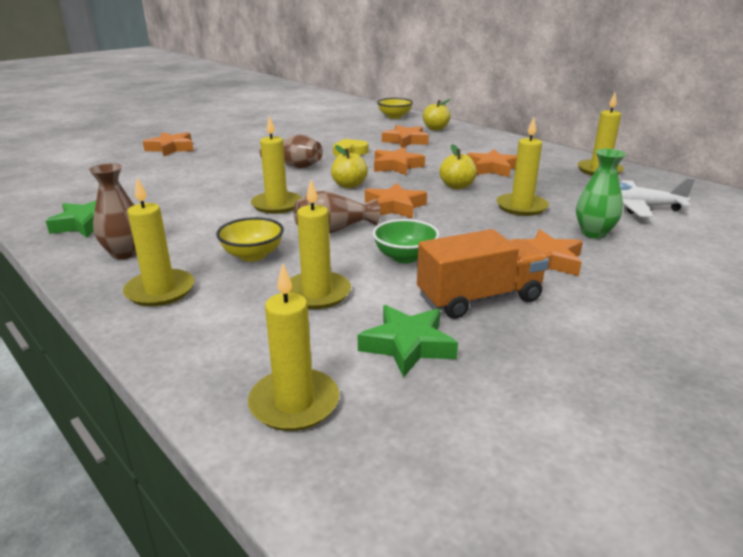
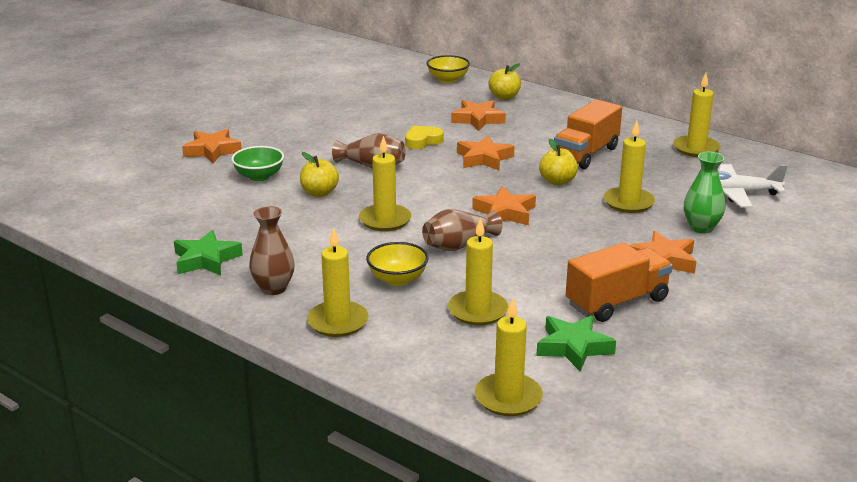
camera: 10 degrees left, 0 degrees up
yellow apple [331,145,368,188] -> yellow apple moved to [300,152,339,197]
green bowl [372,219,439,263] -> green bowl moved to [231,146,284,181]
orange star [467,149,517,177] -> orange truck [554,99,622,169]

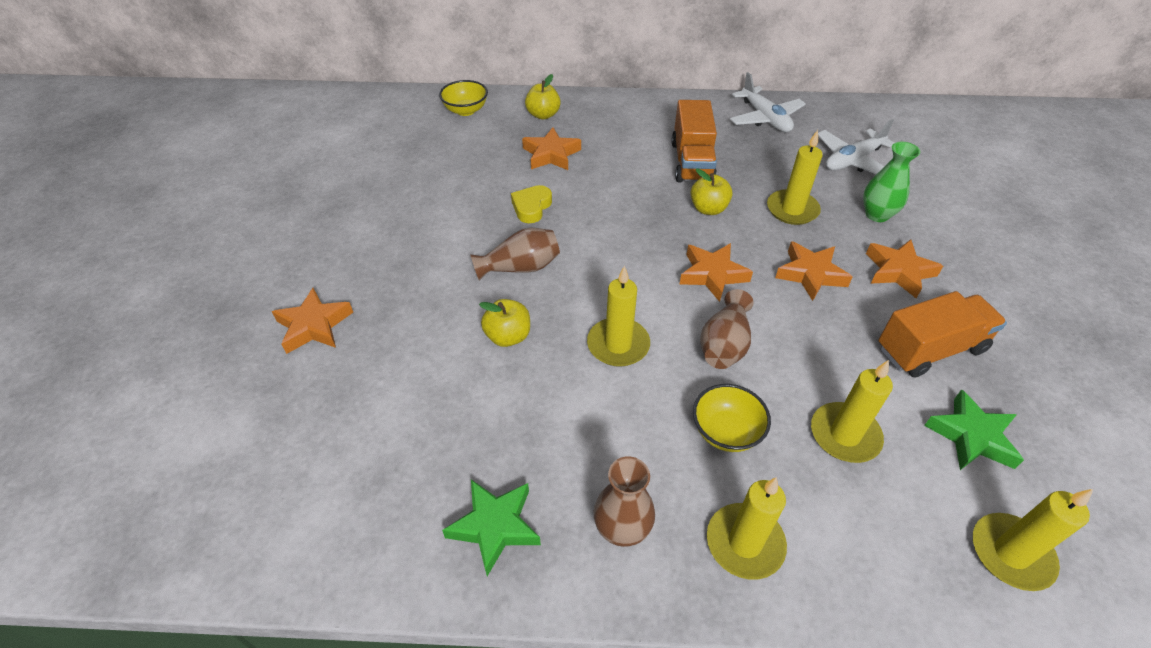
camera: 35 degrees left, 20 degrees up
green bowl [231,146,284,181] -> none
orange star [457,135,515,171] -> orange star moved to [775,241,852,301]
orange truck [566,242,673,322] -> orange truck turned 45 degrees clockwise [878,291,1007,377]
yellow candle [673,73,720,157] -> white plane [730,72,806,132]

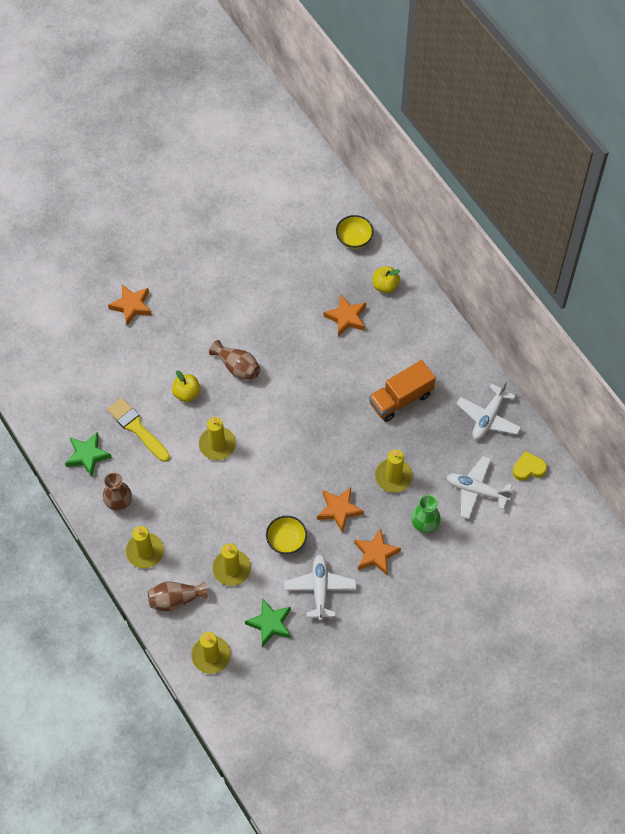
camera: 55 degrees right, 15 degrees up
yellow heart [511,185,552,223] -> yellow heart moved to [513,451,547,481]
orange star [680,243,753,302] -> none
yellow apple [691,168,733,215] -> none
yellow bowl [693,384,771,452] -> yellow bowl moved to [266,516,307,554]
brown vase [700,289,753,369] -> brown vase moved to [148,581,208,611]
orange truck [878,291,1007,377] -> white plane [284,554,356,621]
none -> yellow brush [107,398,170,462]

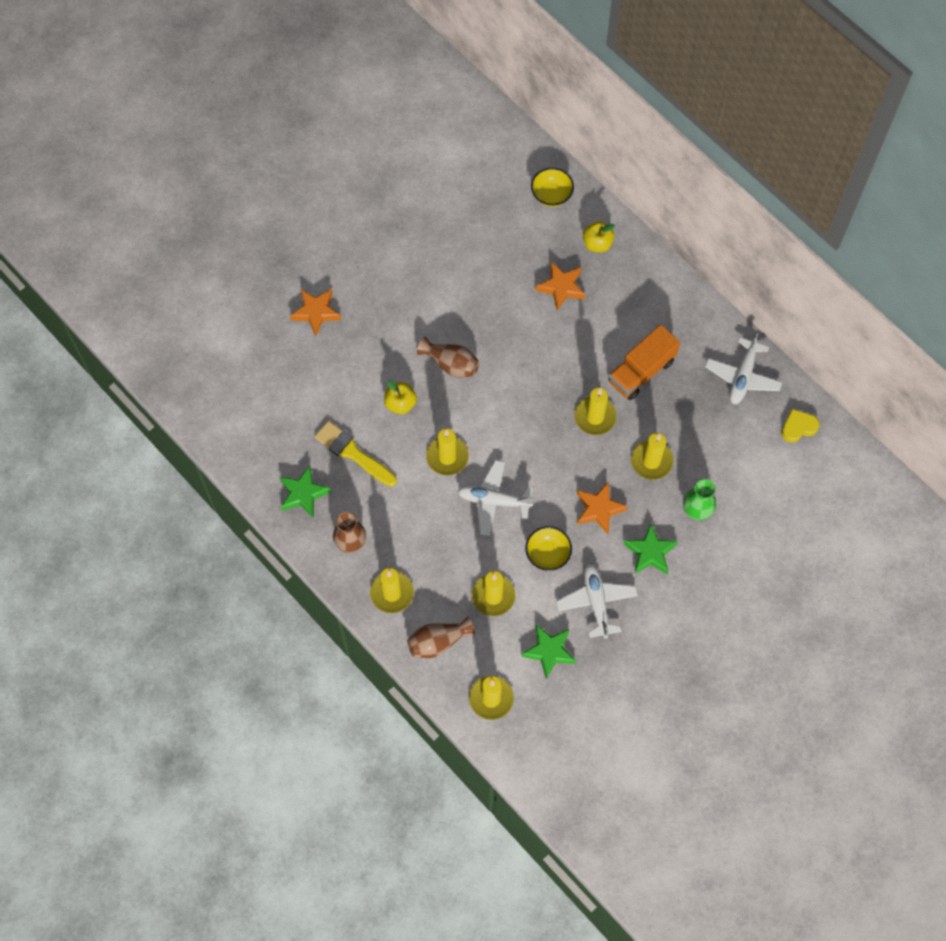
camera: 10 degrees left, 5 degrees up
orange star [354,528,401,575] -> green star [624,523,678,574]
white plane [447,456,512,519] -> white plane moved to [458,460,534,536]
none -> yellow candle [575,388,617,435]

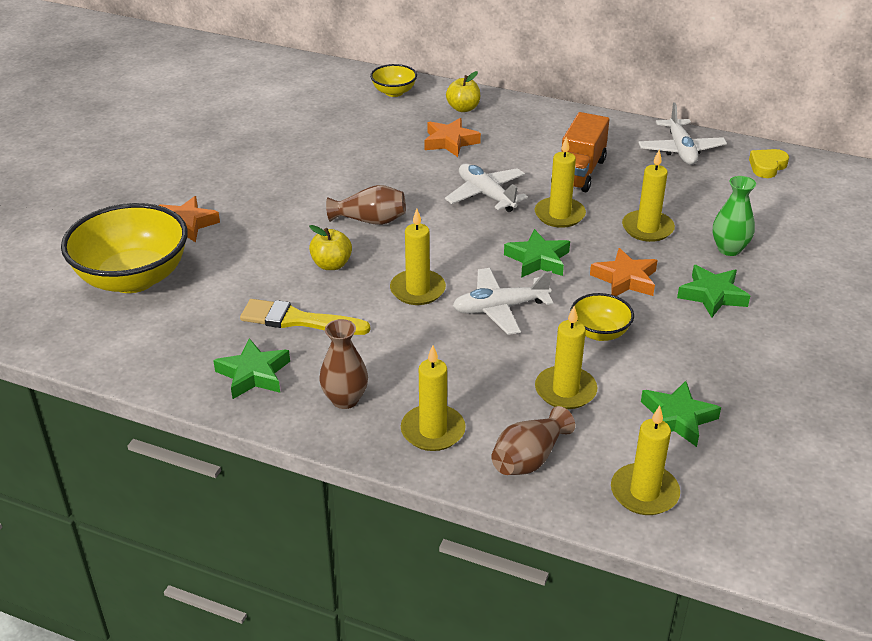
camera: 25 degrees left, 30 degrees down
white plane [556,564,638,639] -> white plane moved to [445,163,528,212]
none -> yellow bowl [61,203,188,293]
none -> green star [504,229,570,278]

